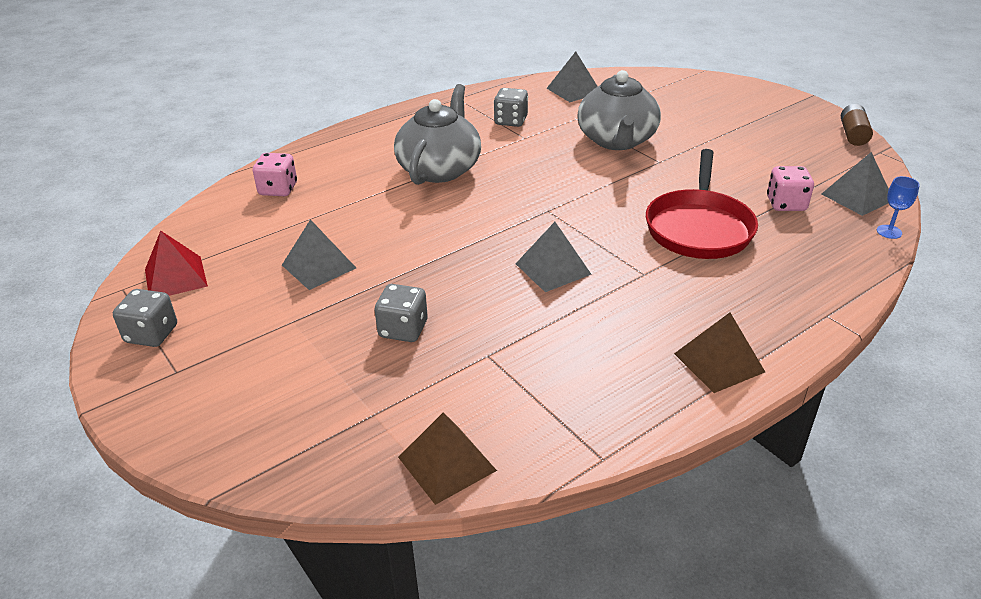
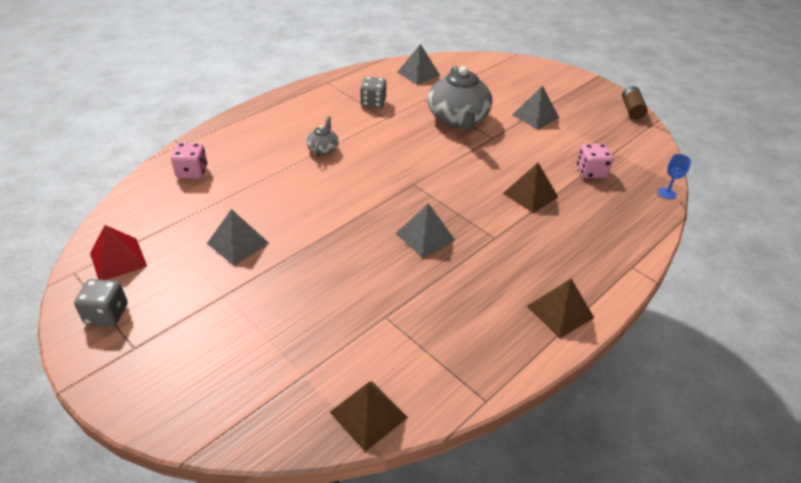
camera: 10 degrees left, 5 degrees up
grey dice [375,284,428,342] -> none
grey teapot [394,84,481,185] -> grey teapot [306,116,339,157], size x0.46
red pan [646,149,758,259] -> brown pyramid [503,163,558,213]
grey pyramid [822,152,889,216] -> grey pyramid moved to [512,85,559,130]

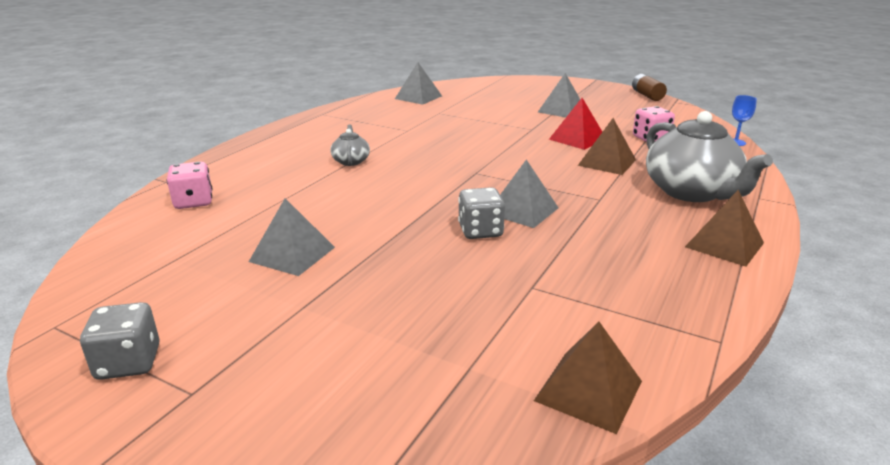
camera: 15 degrees left, 15 degrees down
red pyramid [90,225,147,280] -> red pyramid moved to [549,98,602,150]
grey dice [360,77,387,108] -> grey dice moved to [458,187,505,239]
grey teapot [428,66,493,130] -> grey teapot moved to [646,111,773,202]

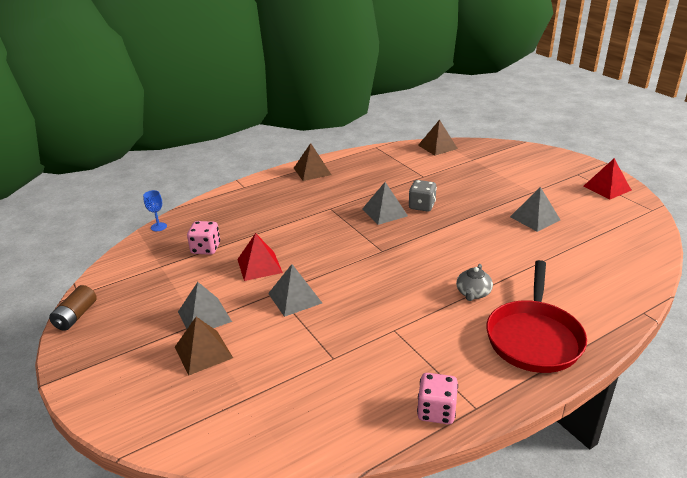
camera: 150 degrees left, 5 degrees up
grey dice [80,302,160,380] -> red pyramid [583,158,632,200]
pink dice [167,162,213,209] -> pink dice moved to [417,373,458,424]
grey pyramid [395,62,442,105] -> grey pyramid moved to [268,264,322,317]
brown pyramid [578,118,636,175] -> brown pyramid moved to [175,317,233,376]
grey teapot [646,111,773,202] -> none
none -> red pan [486,260,587,373]

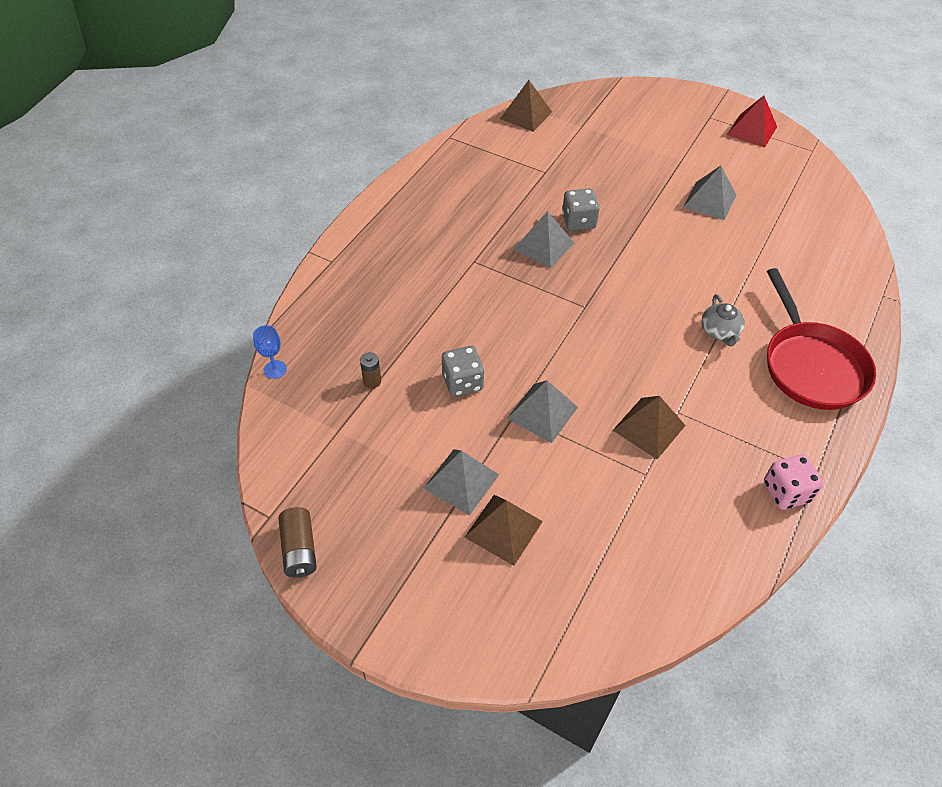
camera: 30 degrees left, 20 degrees up
pink dice [187,221,220,255] -> brown battery [360,352,381,388]
red pyramid [237,233,283,281] -> grey dice [442,346,484,397]
brown pyramid [294,143,332,181] -> brown pyramid moved to [613,396,686,459]

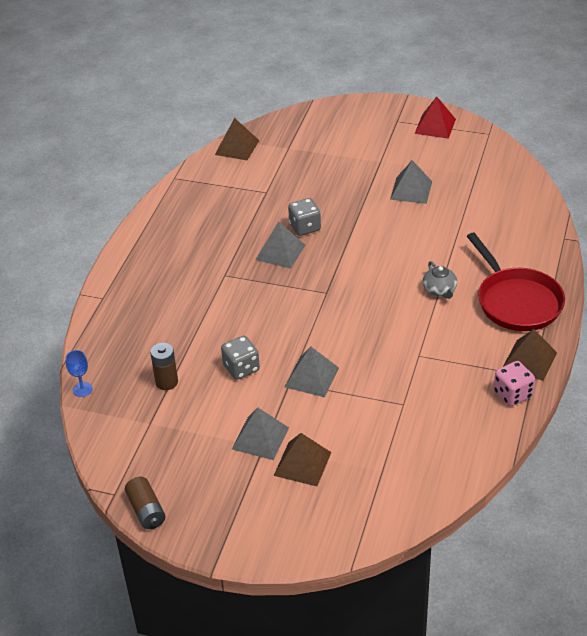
camera: 10 degrees left, 10 degrees down
brown battery [360,352,381,388] -> brown battery [150,343,178,390], size x1.50
brown pyramid [613,396,686,459] -> brown pyramid moved to [503,329,557,381]

